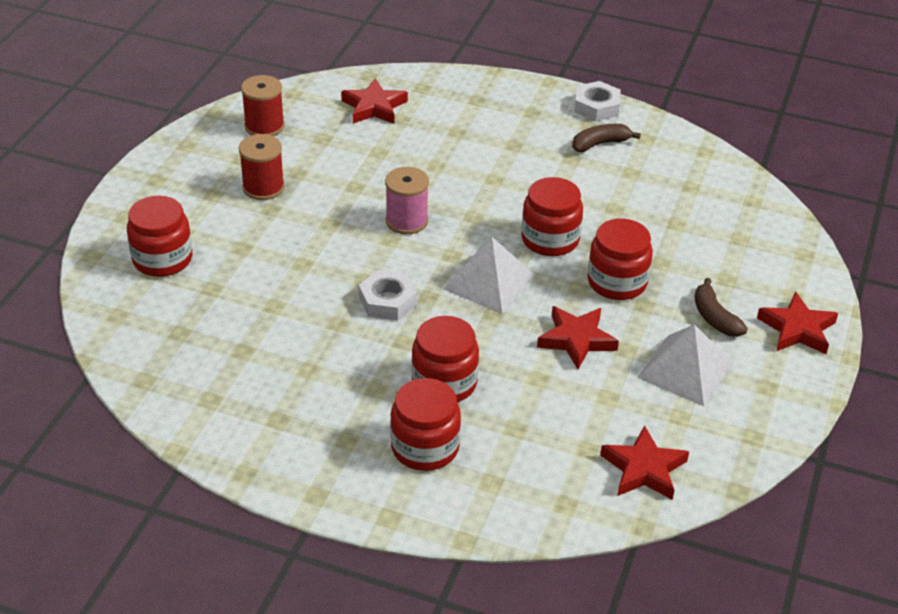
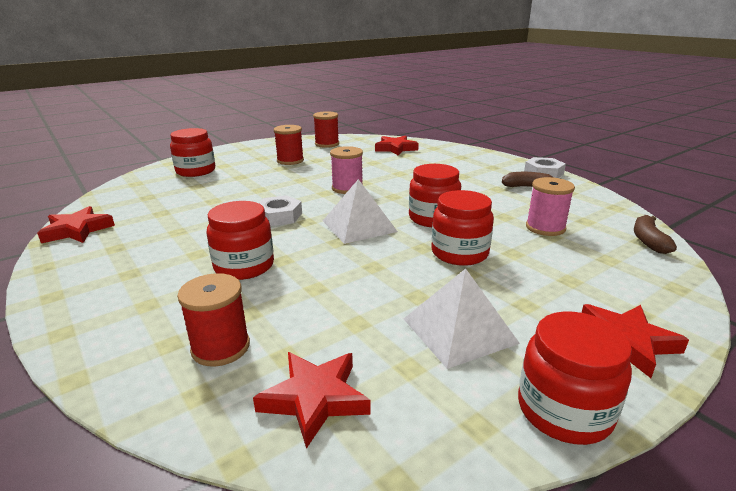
camera: 35 degrees right, 15 degrees down
red jar [390,378,461,471] -> red jar moved to [518,311,632,445]
red star [537,306,619,369] -> red star moved to [37,206,115,243]
brown banana [695,278,748,337] -> brown banana moved to [634,215,677,254]
none -> red spool [177,273,250,367]
none -> pink spool [526,177,575,236]

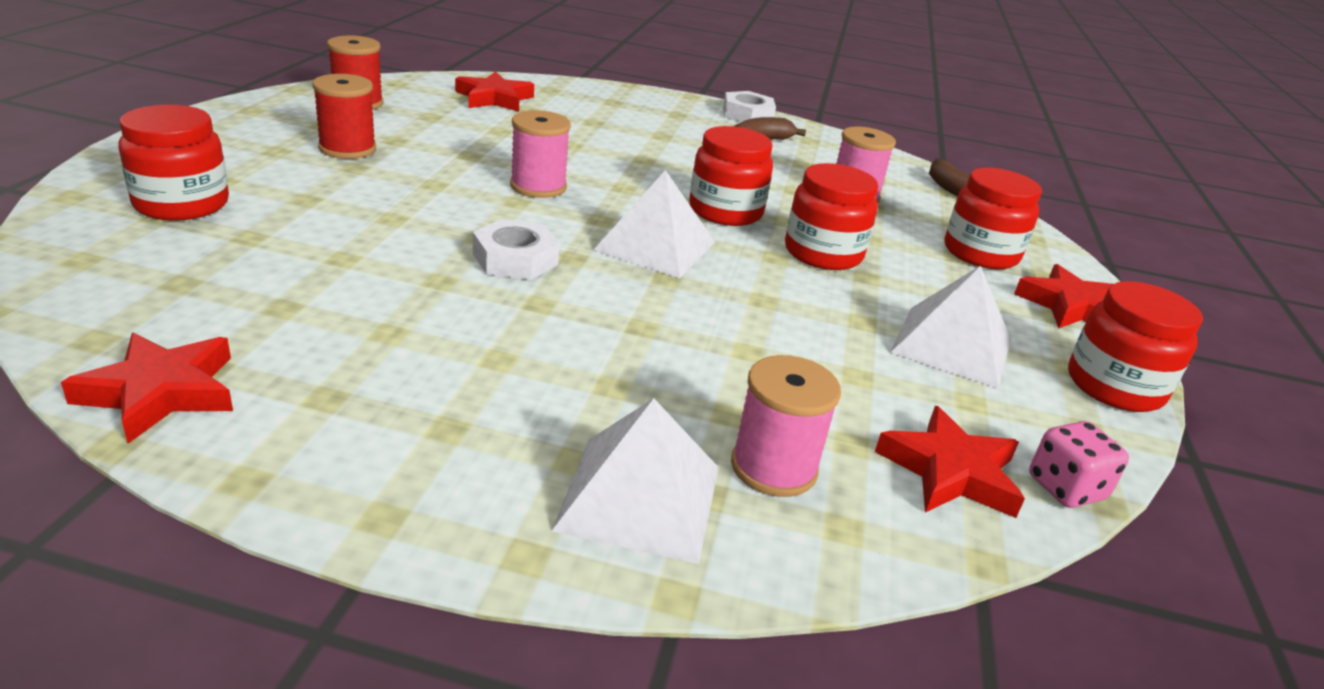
camera: 45 degrees left, 5 degrees up
red spool [177,273,250,367] -> pink spool [731,355,841,497]
red jar [206,201,274,280] -> red jar moved to [944,168,1042,269]
none -> white pyramid [551,398,719,564]
none -> pink dice [1029,421,1129,508]

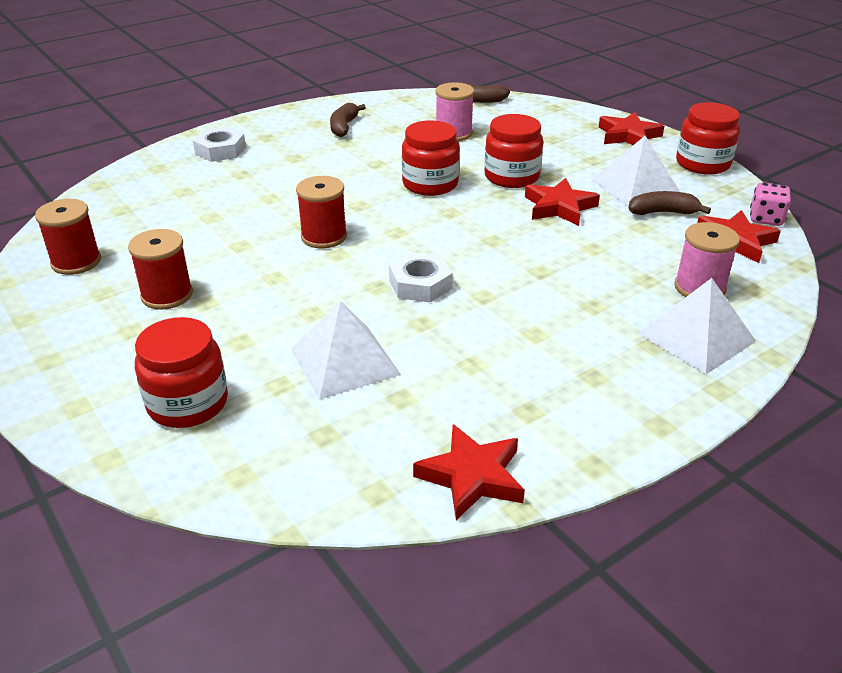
camera: 45 degrees left, 5 degrees up
red star [455,72,534,112] -> red star moved to [525,178,600,226]
pink spool [510,110,571,198] -> red spool [296,176,347,248]
white pyramid [593,170,715,278] -> white pyramid moved to [291,301,401,400]
white nut [723,91,776,122] -> white nut moved to [193,127,246,162]
red jar [944,168,1042,269] -> none
none -> brown banana [628,191,711,215]

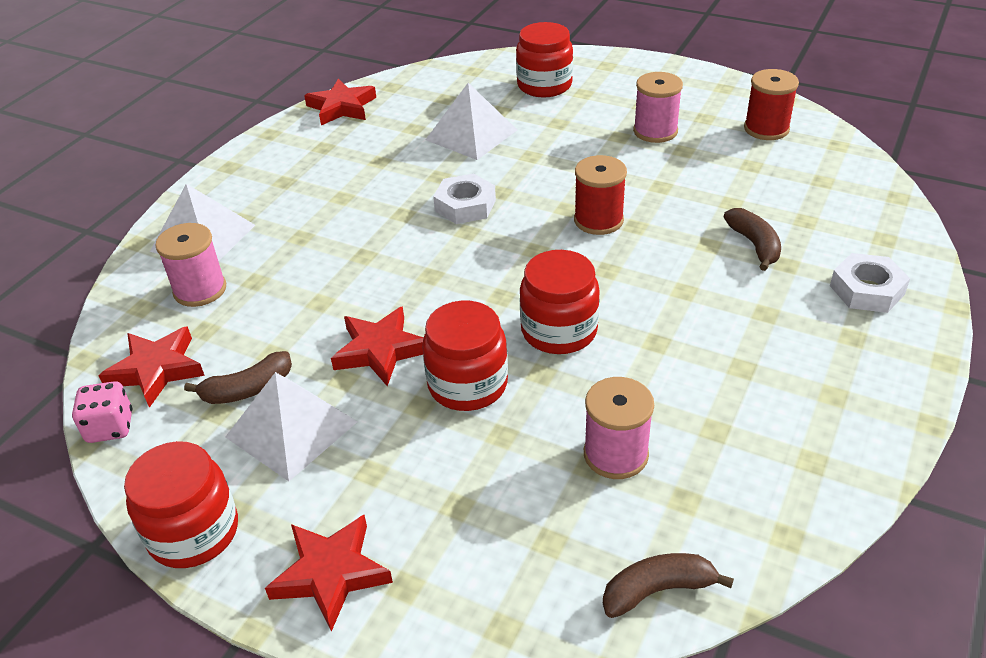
camera: 155 degrees right, 5 degrees up
red spool [128,229,193,310] -> pink spool [633,72,683,143]
brown banana [330,103,366,137] -> brown banana moved to [724,208,781,271]

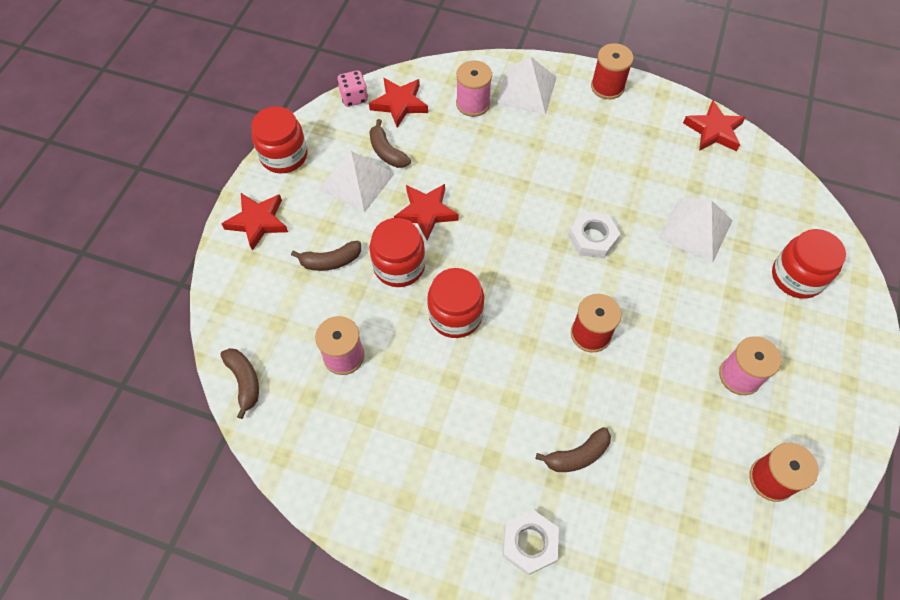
camera: 80 degrees right, 20 degrees up
none -> brown banana [291,241,361,271]
none -> red spool [591,43,634,99]

